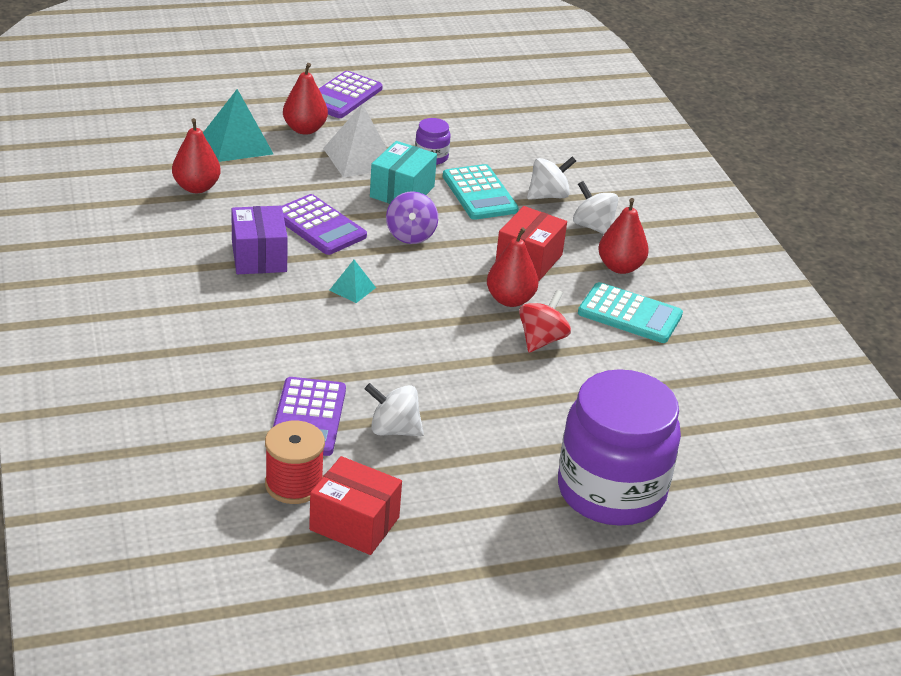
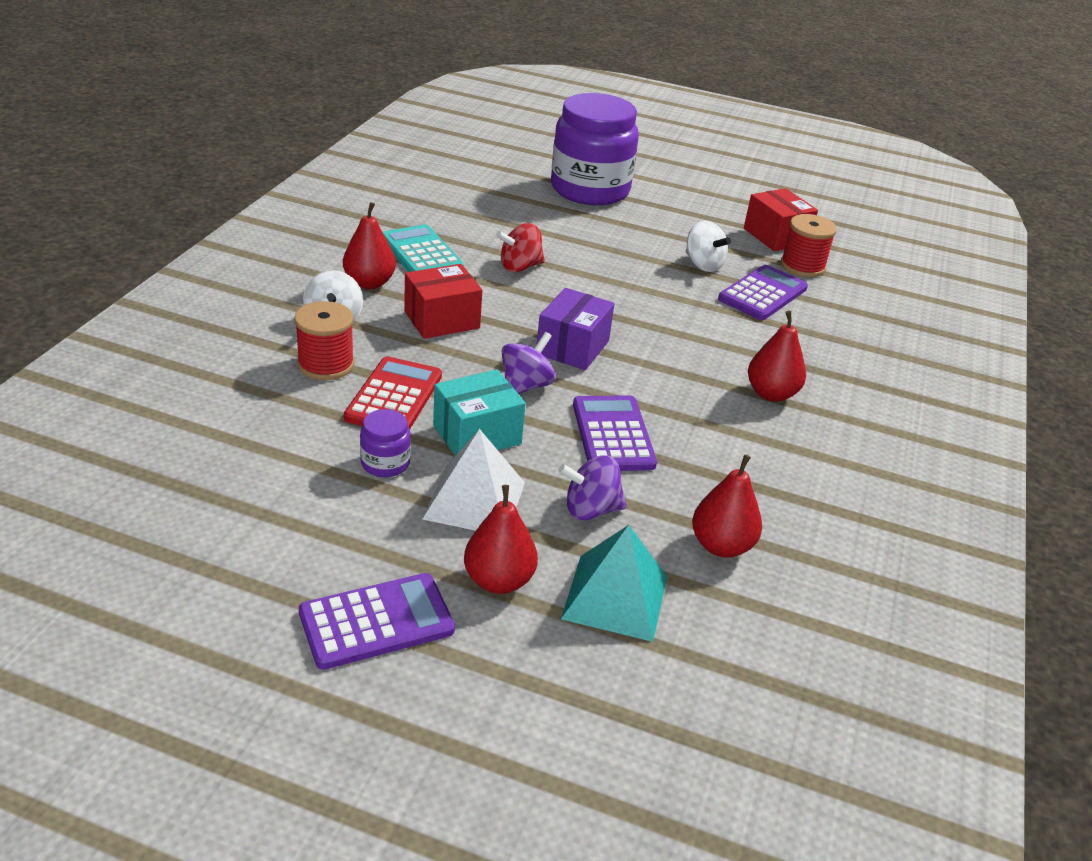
camera: 145 degrees left, 0 degrees up
purple box [231,206,288,274] -> purple box moved to [537,288,614,370]
turquoise pyramid [329,260,376,303] -> none
turquoise calculator [443,164,519,220] -> red calculator [344,356,442,429]
red pear [487,227,539,307] -> red pear moved to [748,311,806,402]
white spinning top [527,156,576,200] -> red spool [294,301,355,380]
none -> purple spinning top [558,455,627,520]

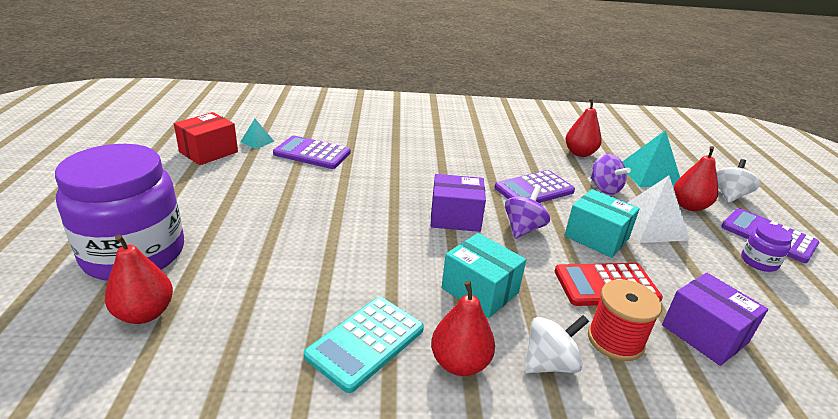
camera: 110 degrees left, 5 degrees down
purple jar [360,409,411,477] -> purple jar moved to [741,223,793,272]
red box [404,264,482,339] -> turquoise box [442,233,526,318]
red spinning top [496,223,545,272] -> none
purple spinning top [501,332,556,394] -> purple spinning top turned 105 degrees clockwise [505,187,550,239]
white spinning top [686,221,731,272] -> white spinning top moved to [716,159,760,203]
red pear [748,311,806,402] -> red pear moved to [105,235,173,324]
red spool [780,214,837,277] -> turquoise pyramid [240,119,275,149]
none -> purple box [662,273,768,366]

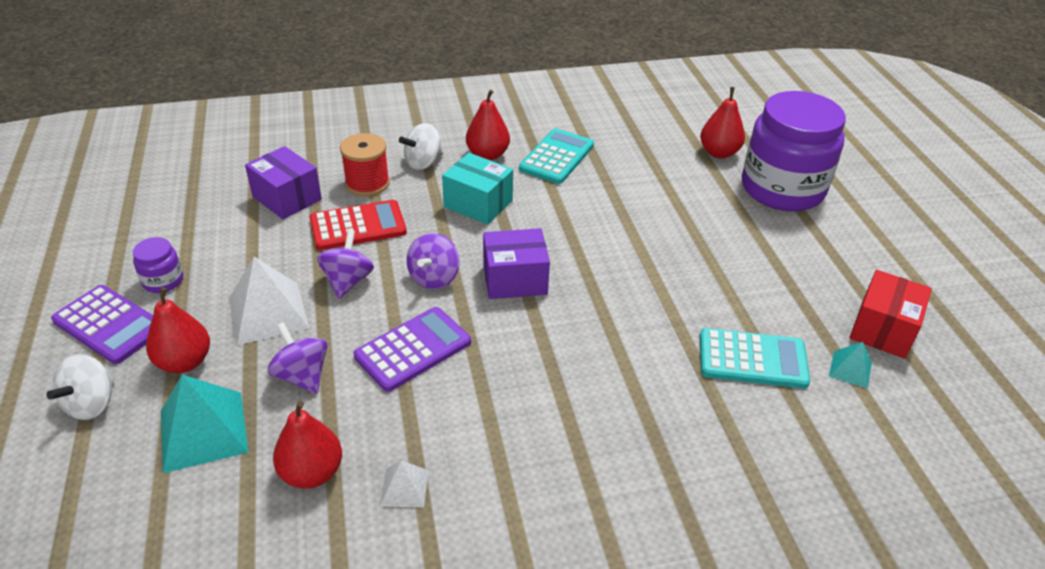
camera: 170 degrees right, 10 degrees up
purple calculator [273,136,351,169] -> turquoise calculator [700,328,810,388]
turquoise box [564,189,640,258] -> purple spinning top [317,230,374,299]
none -> white pyramid [380,460,428,507]

